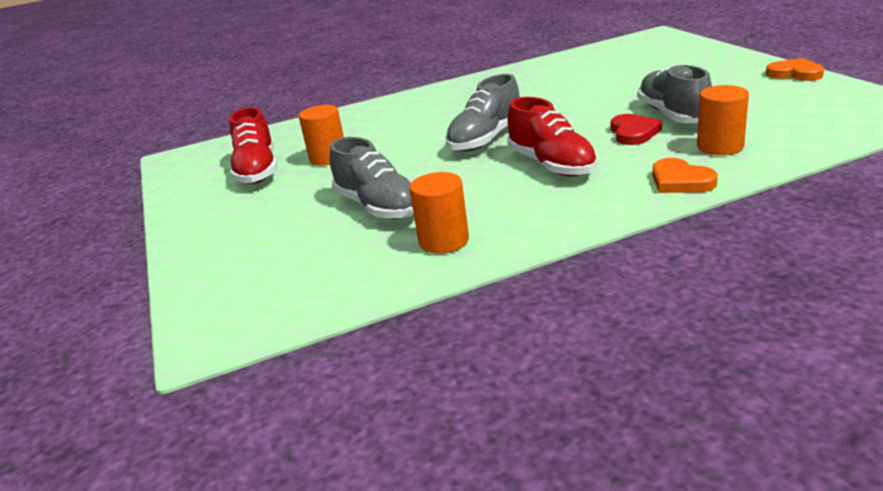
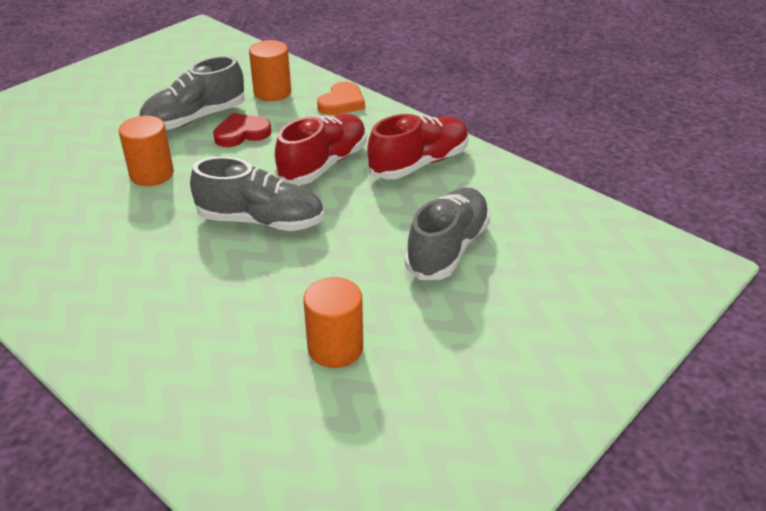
camera: 120 degrees left, 10 degrees up
red shoe [229,107,277,184] -> red shoe moved to [367,114,469,179]
orange cylinder [410,172,469,254] -> orange cylinder moved to [119,116,174,186]
orange heart [766,58,824,81] -> none

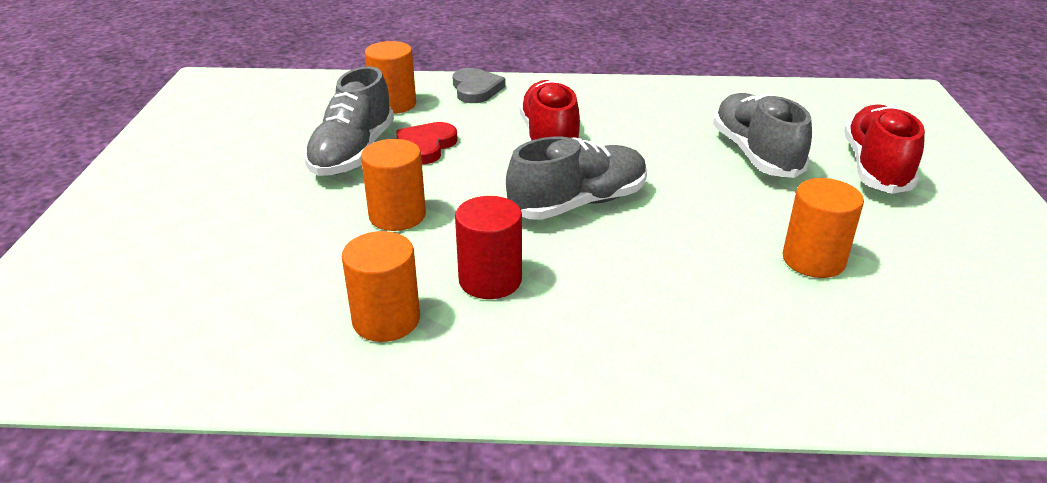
camera: 40 degrees left, 5 degrees down
orange heart [317,82,365,115] -> grey heart [452,68,506,103]
red shoe [367,114,469,179] -> red shoe moved to [844,104,925,194]
none -> orange cylinder [342,231,420,342]
none -> red cylinder [455,196,522,299]

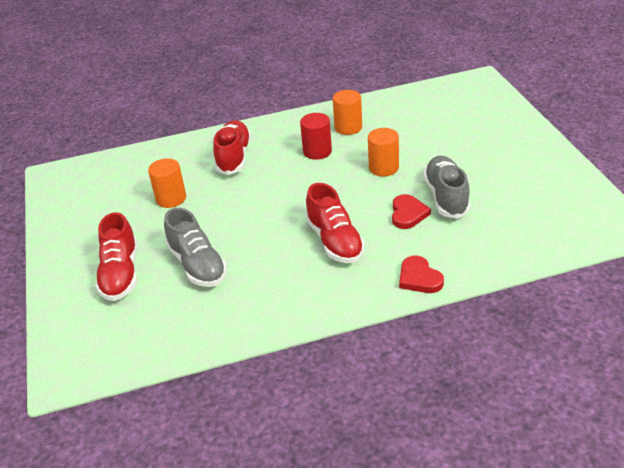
camera: 165 degrees right, 5 degrees up
orange cylinder [365,41,416,114] -> none
grey heart [452,68,506,103] -> red heart [399,256,444,293]
grey shoe [506,136,647,220] -> none
none -> red shoe [213,120,251,175]

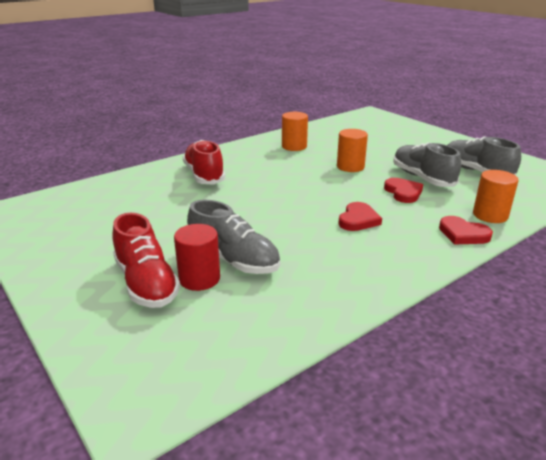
camera: 25 degrees left, 10 degrees down
orange cylinder [148,158,186,208] -> orange cylinder moved to [473,170,518,223]
red cylinder [300,113,332,160] -> red cylinder moved to [174,224,220,291]
red shoe [305,183,365,263] -> red heart [338,202,382,231]
none -> grey shoe [448,136,521,175]

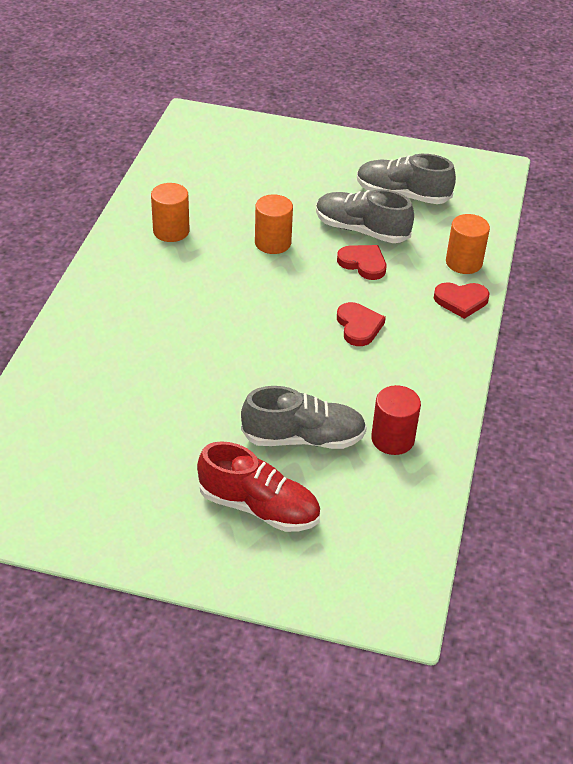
camera: 40 degrees left, 15 degrees up
red cylinder [174,224,220,291] -> red cylinder moved to [371,385,421,455]
red shoe [182,140,225,184] -> none

